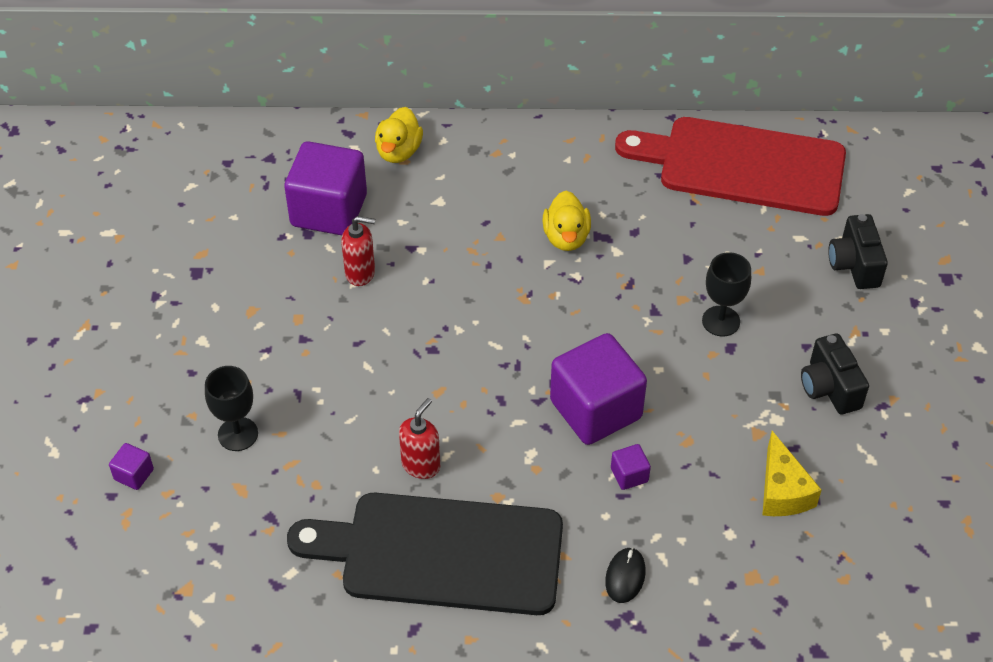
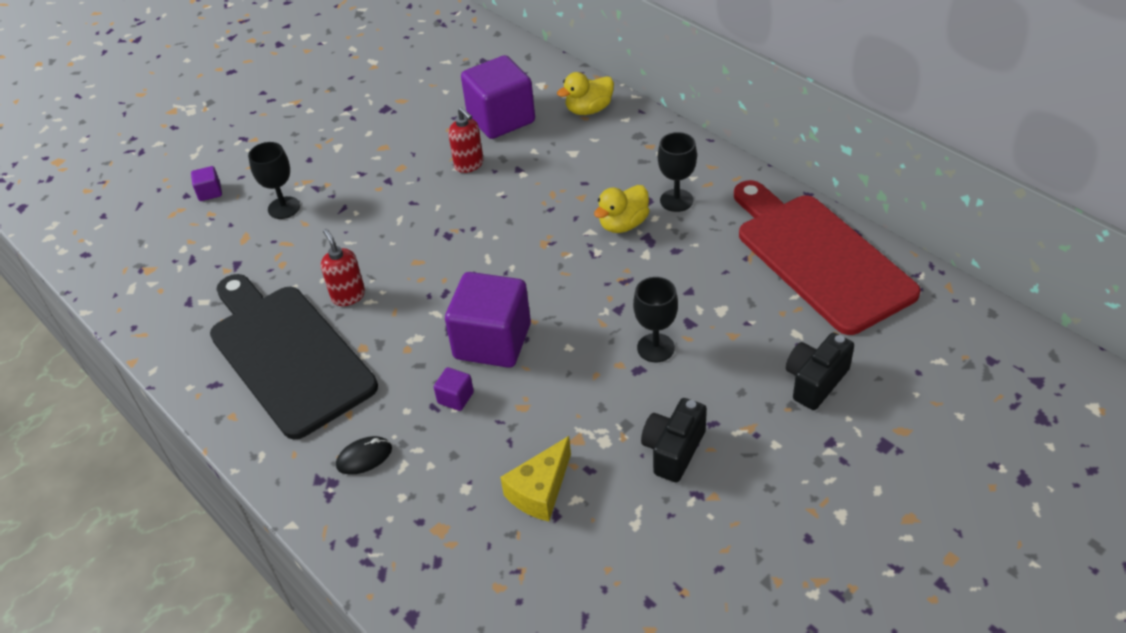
camera: 50 degrees right, 5 degrees down
red soap dispenser [399,398,440,479] -> red soap dispenser turned 105 degrees counterclockwise [321,229,365,306]
none -> black goblet [658,132,697,212]

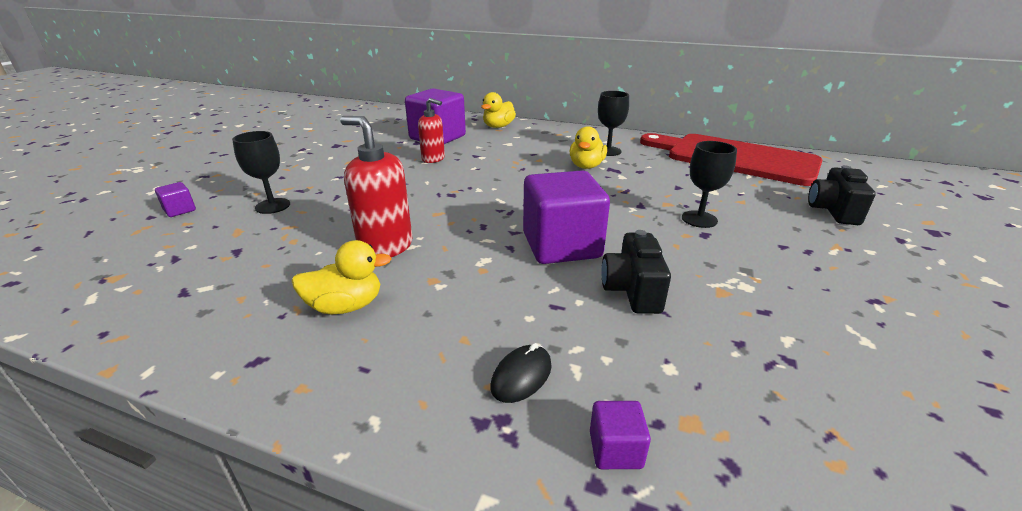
camera: 30 degrees left, 15 degrees down
black cutting board [210,274,378,439] -> yellow duck [292,240,392,314]
red soap dispenser [321,229,365,306] -> red soap dispenser [340,116,413,257], size x1.52
purple cube [434,367,474,411] -> purple cube moved to [590,401,651,469]
yellow cheese [500,436,571,522] -> none
black camera [641,398,707,482] -> black camera moved to [601,230,671,314]

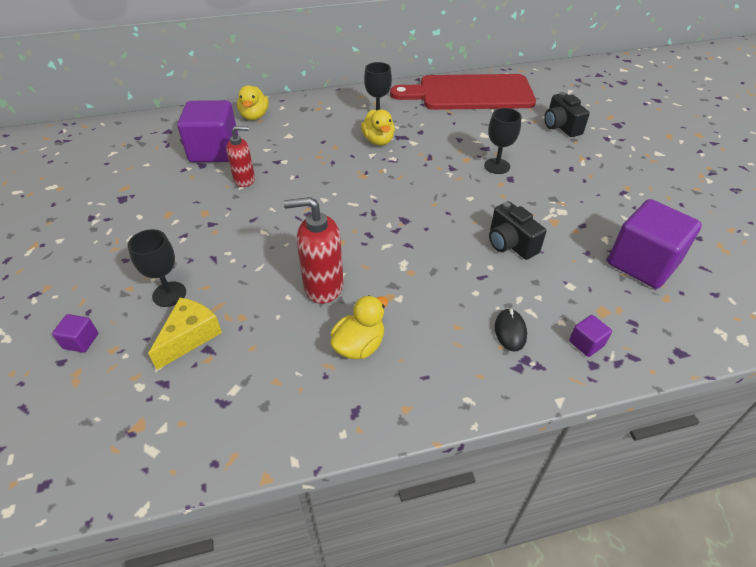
camera: 35 degrees left, 15 degrees up
purple cube [523,170,610,264] -> purple cube moved to [608,199,702,289]
none -> yellow cheese [148,298,222,370]

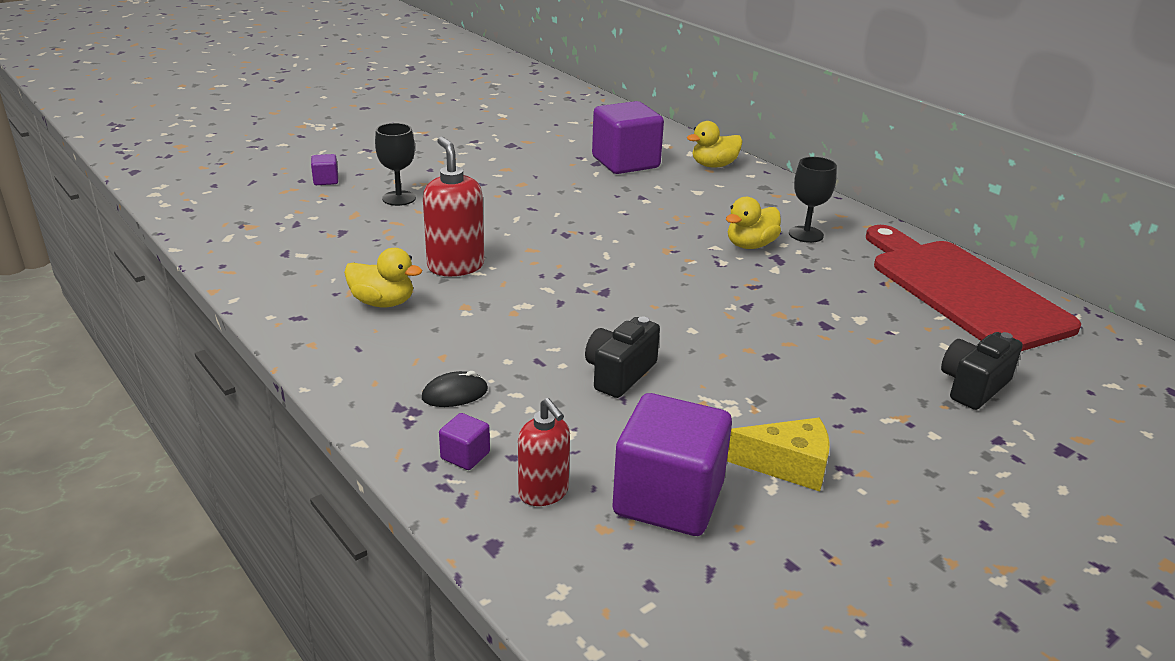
camera: 65 degrees right, 15 degrees down
yellow cheese [148,298,222,370] -> yellow cheese moved to [727,418,830,491]
red soap dispenser [226,126,255,187] -> red soap dispenser moved to [518,398,570,506]
black goblet [484,108,521,174] -> none

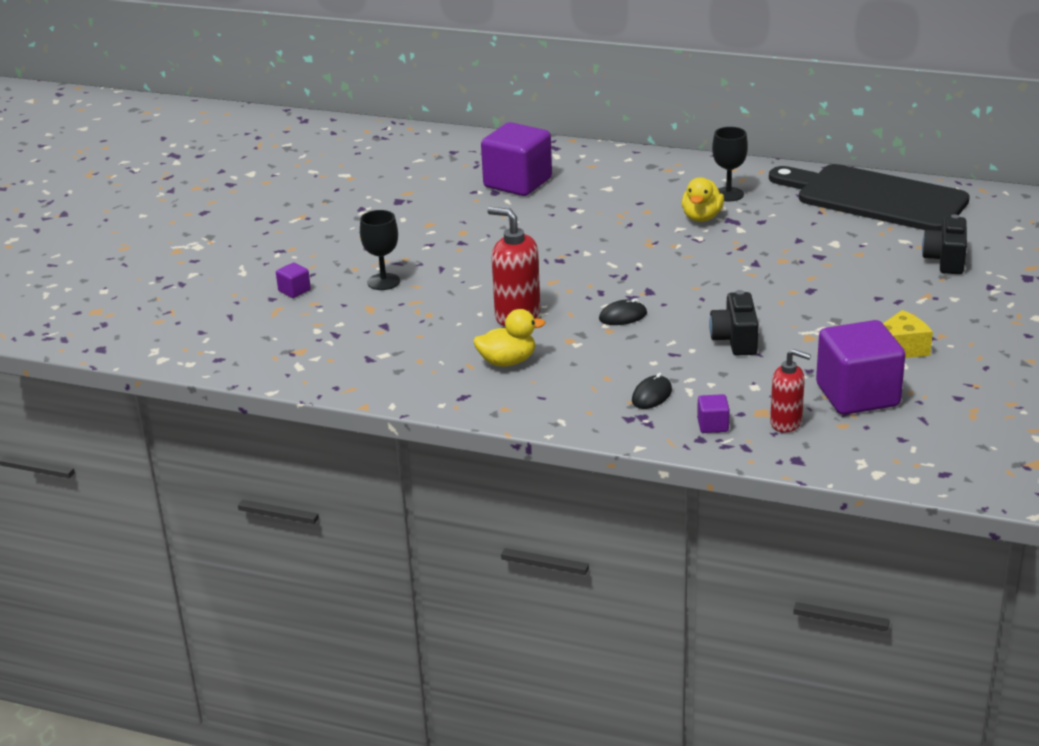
camera: 30 degrees left, 0 degrees up
yellow duck [687,121,743,167] -> none
red cutting board [866,225,1081,351] -> black cutting board [769,164,970,231]
none -> black mouse [599,298,647,325]

